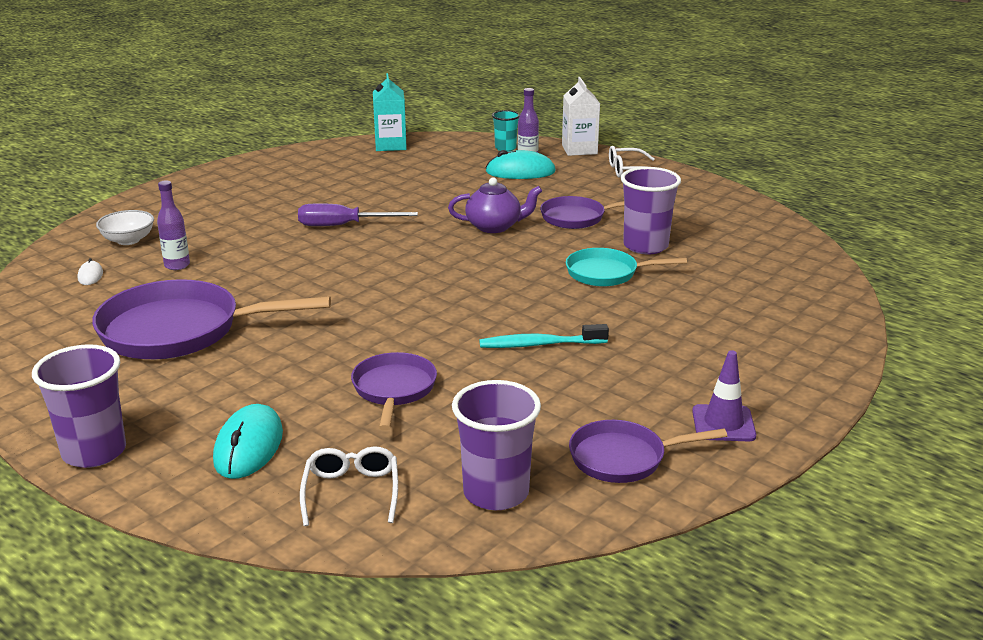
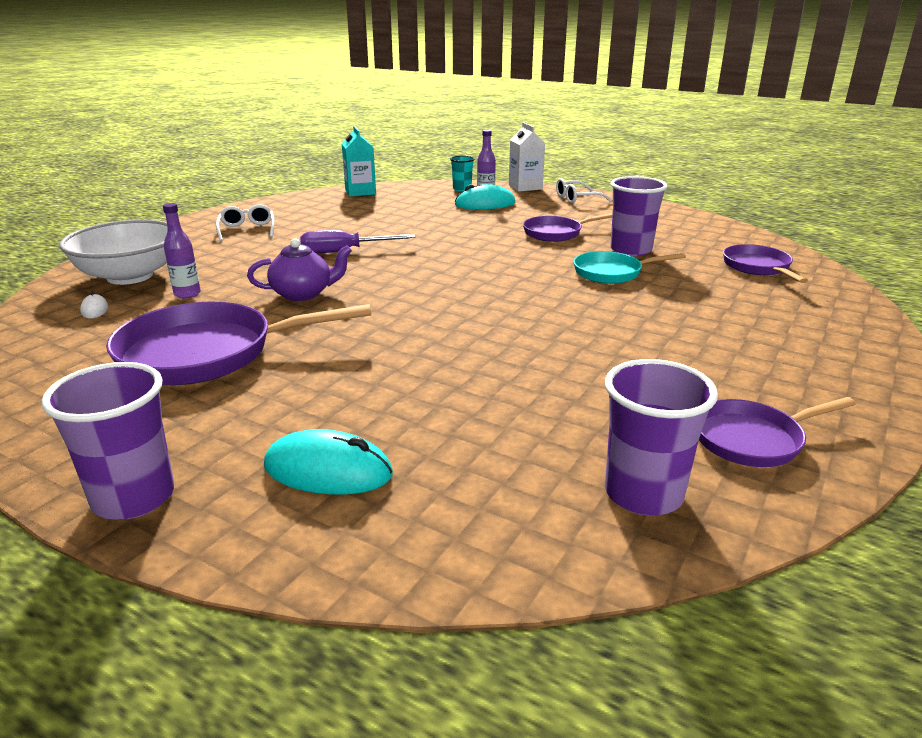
camera: 10 degrees left, 0 degrees up
white bowl [96,210,154,245] -> white bowl [59,220,168,285], size x1.92
turquoise mouse [213,404,283,479] -> turquoise mouse turned 75 degrees counterclockwise [264,429,393,494]
white glasses [300,446,398,526] -> white glasses moved to [216,204,275,241]
purple pan [351,352,437,431] -> purple pan moved to [723,244,808,283]
purple teapot [448,177,542,233] -> purple teapot moved to [247,238,352,301]
turquoise toothbrush [479,324,609,348] -> none
purple traffic cone [692,350,756,441] -> none

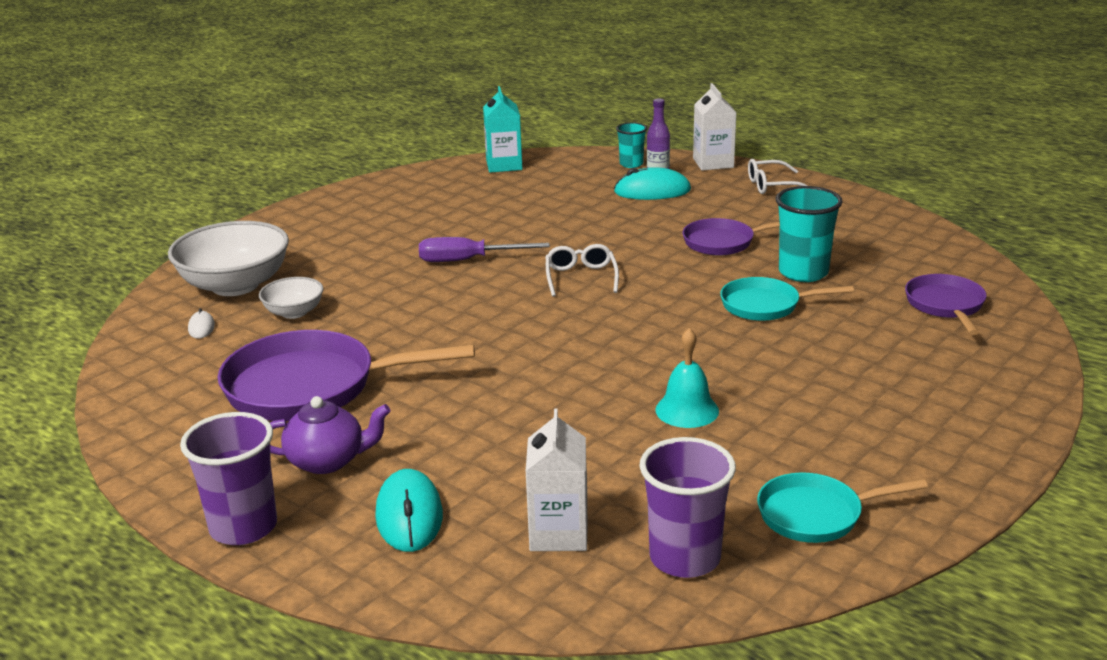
camera: 10 degrees right, 0 degrees up
purple bottle [163,203,201,299] -> white bowl [259,277,323,319]
white glasses [216,204,275,241] -> white glasses moved to [546,244,619,297]
purple teapot [247,238,352,301] -> purple teapot moved to [270,396,391,474]
turquoise mouse [264,429,393,494] -> turquoise mouse turned 60 degrees clockwise [375,469,443,552]
purple cup [610,176,668,256] -> turquoise cup [776,186,843,282]
purple pan [699,397,856,467] -> turquoise pan [757,472,928,543]
none -> white carton [525,408,587,551]
none -> turquoise bell [655,328,719,428]

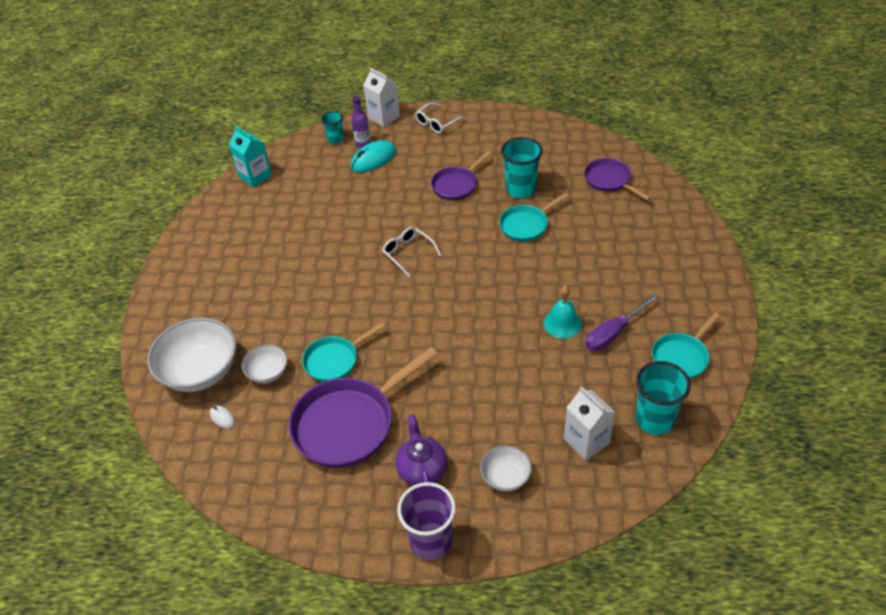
camera: 35 degrees left, 20 degrees up
purple teapot [270,396,391,474] -> purple teapot turned 60 degrees counterclockwise [395,414,447,485]
turquoise mouse [375,469,443,552] -> white bowl [480,445,532,492]
purple screwdriver [419,237,550,262] -> purple screwdriver moved to [585,293,659,351]
purple cup [639,437,736,578] -> turquoise cup [635,361,691,435]
none -> turquoise pan [302,322,385,382]

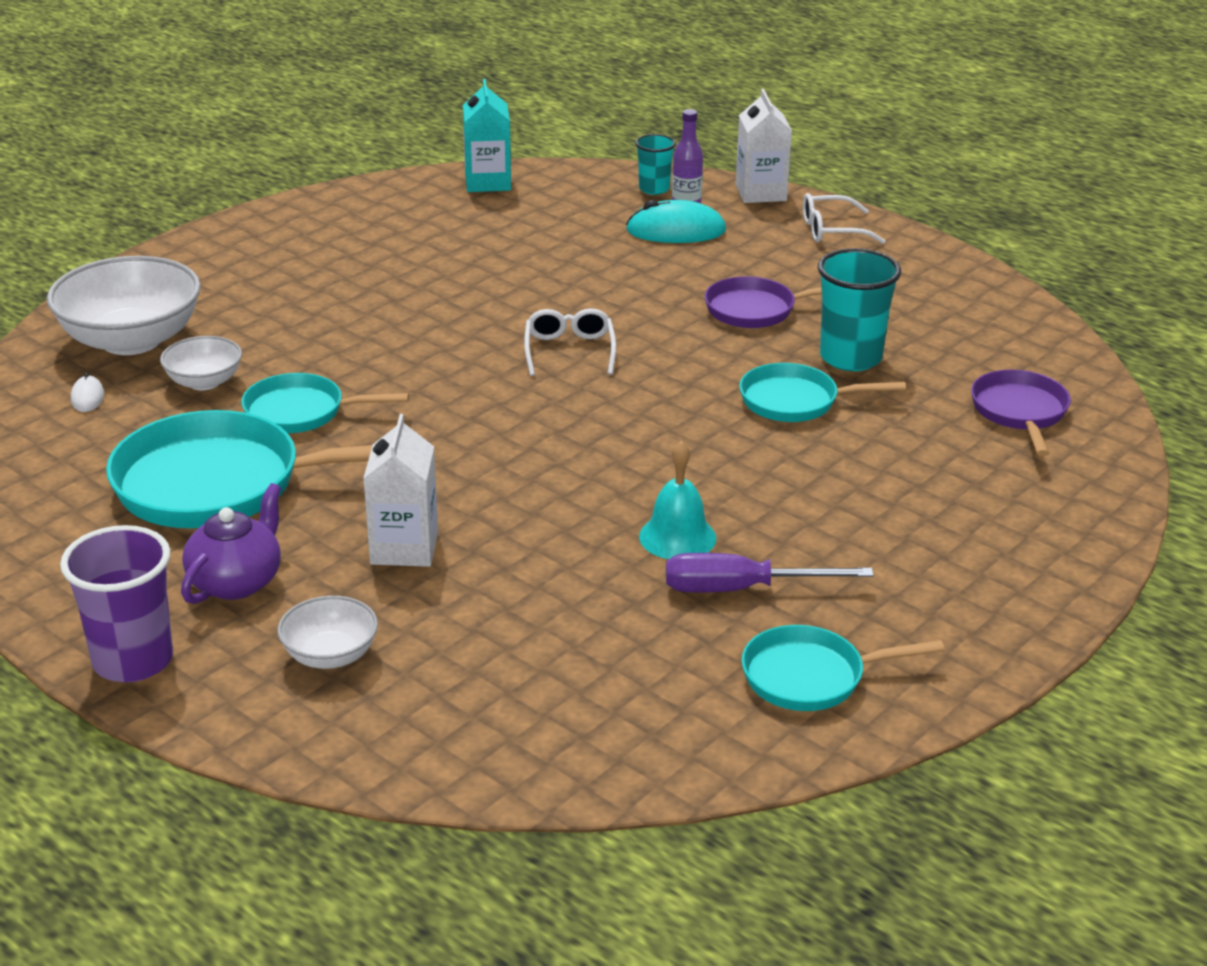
camera: 35 degrees right, 15 degrees down
purple pan [289,347,438,468] -> turquoise pan [106,410,372,528]
white carton [564,387,615,461] -> white carton moved to [363,414,438,567]
turquoise cup [635,361,691,435] -> none

